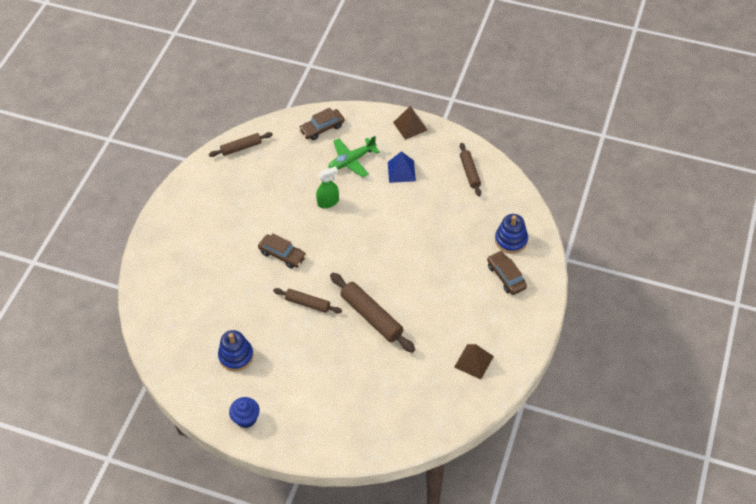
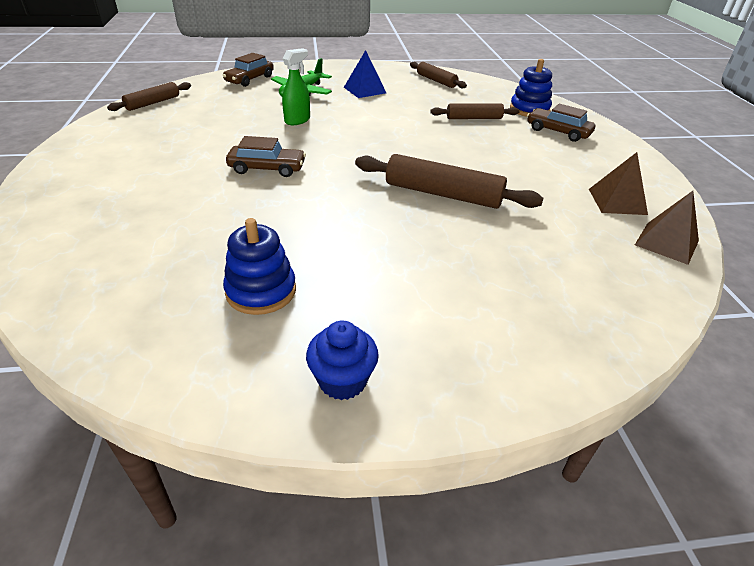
camera: 30 degrees left, 15 degrees down
brown rolling pin [273,288,342,314] -> brown rolling pin moved to [430,104,520,119]
brown pyramid [393,106,428,140] -> brown pyramid moved to [635,191,699,265]

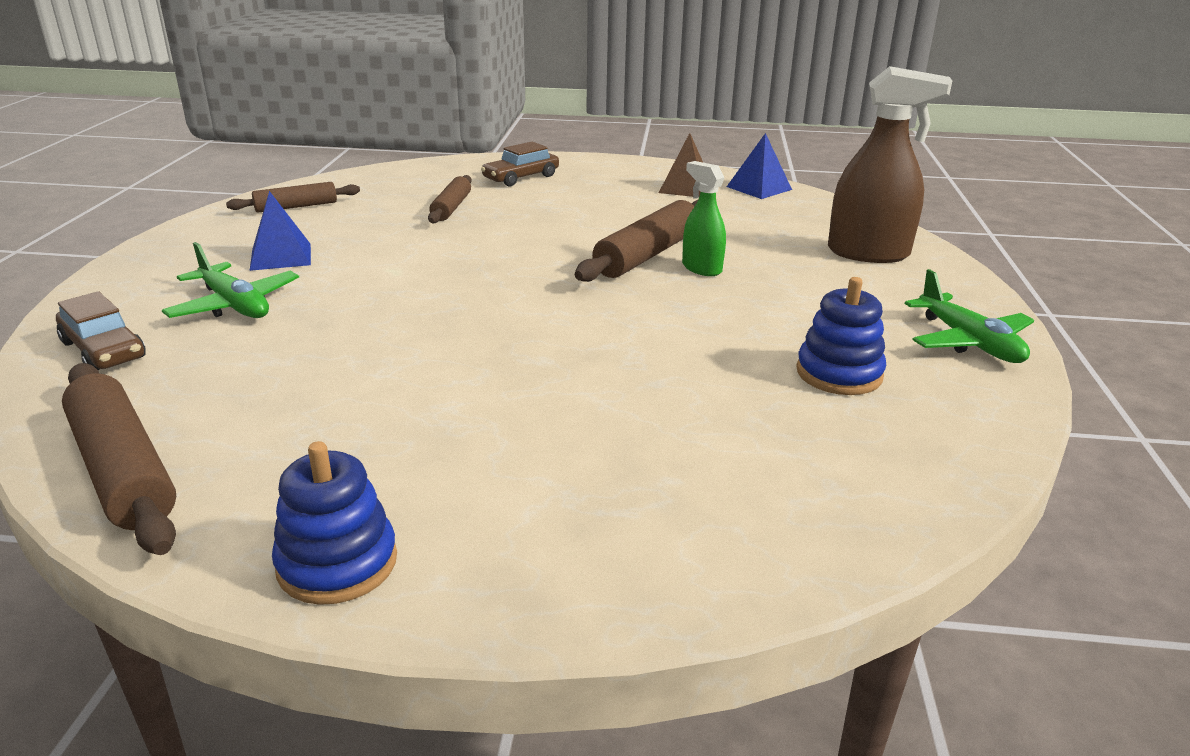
camera: 75 degrees left, 10 degrees down
brown rolling pin [107,82,191,111] -> brown rolling pin [62,363,176,555], size x1.63
brown car [226,136,306,177] -> none
green spray bottle [282,48,310,125] -> green spray bottle moved to [682,161,726,276]
blue cupcake [306,321,379,400] -> green plane [905,269,1034,363]
blue stacking toy [510,59,552,117] -> blue stacking toy moved to [272,441,397,605]
brown pyramid [635,191,699,265] -> blue pyramid [727,133,792,199]
none -> brown spray bottle [828,66,952,263]

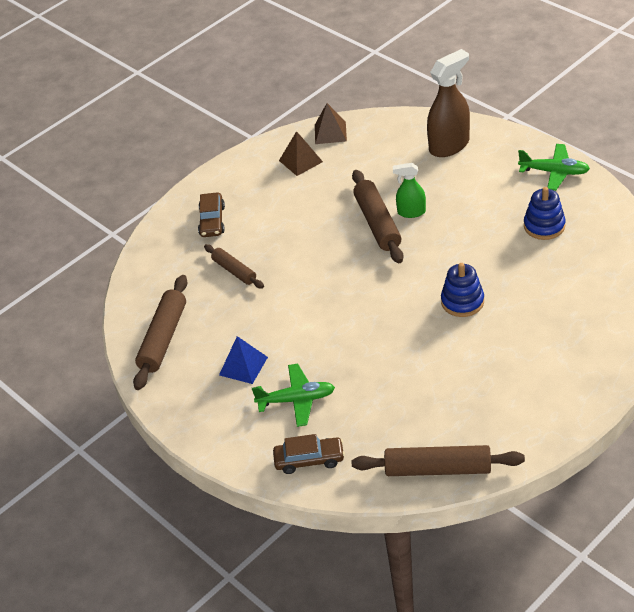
camera: 45 degrees left, 15 degrees up
brown rolling pin [226,182,360,213] -> brown rolling pin [133,275,188,390], size x1.63
blue stacking toy [272,441,397,605] -> blue stacking toy moved to [441,263,484,317]
blue pyramid [727,133,792,199] -> brown pyramid [315,103,347,144]

